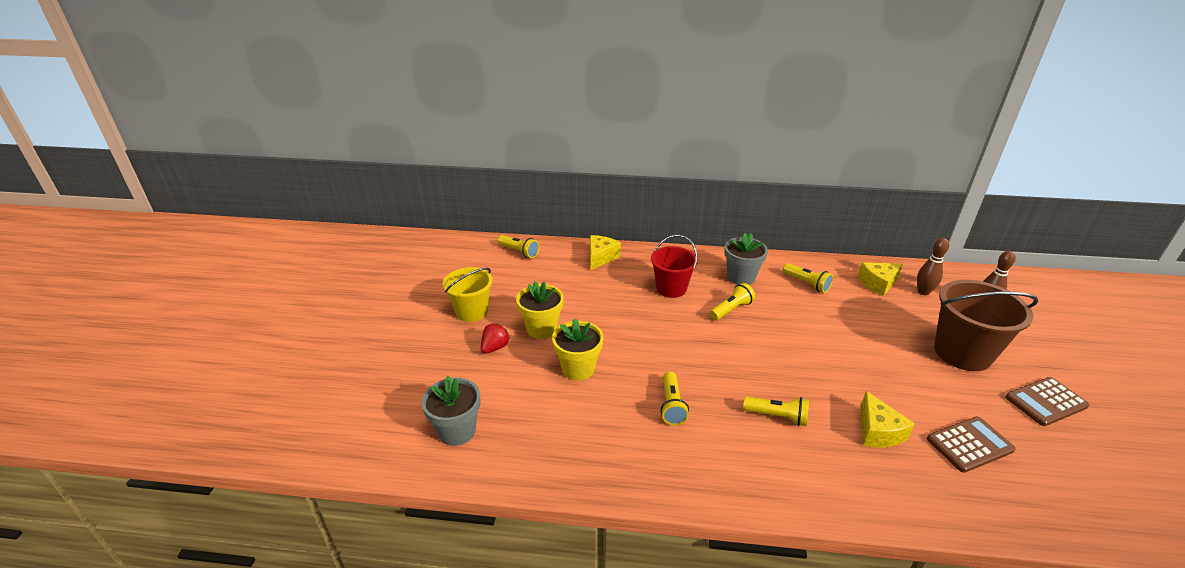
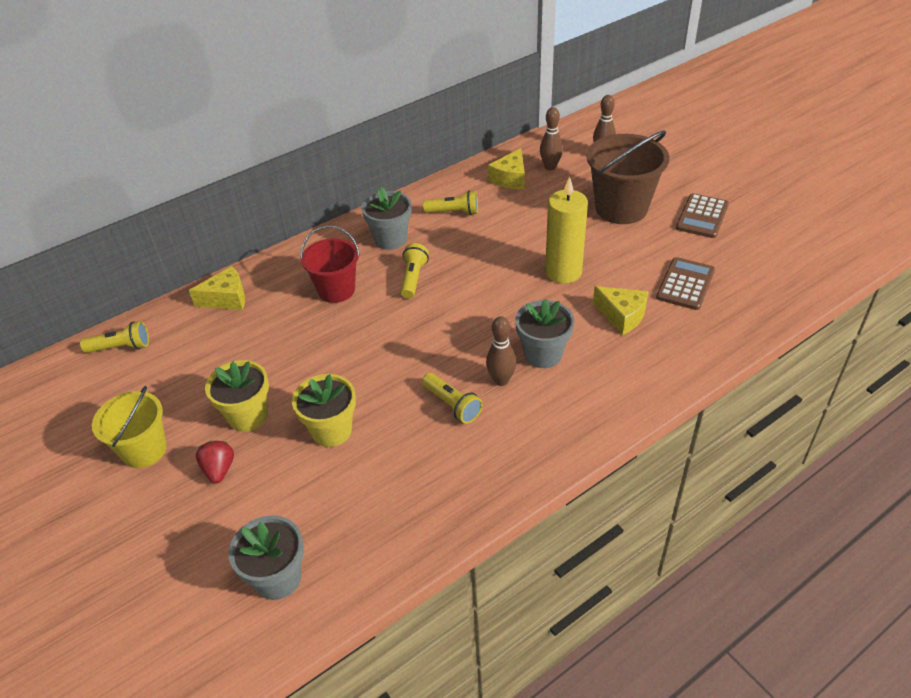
camera: 40 degrees left, 10 degrees up
yellow cheese [590,235,621,270] -> yellow cheese turned 90 degrees clockwise [189,266,245,310]
yellow flashlight [743,396,809,426] -> grey flower pot [515,299,574,368]
none -> brown bowling pin [486,316,516,386]
none -> yellow candle [545,177,588,284]

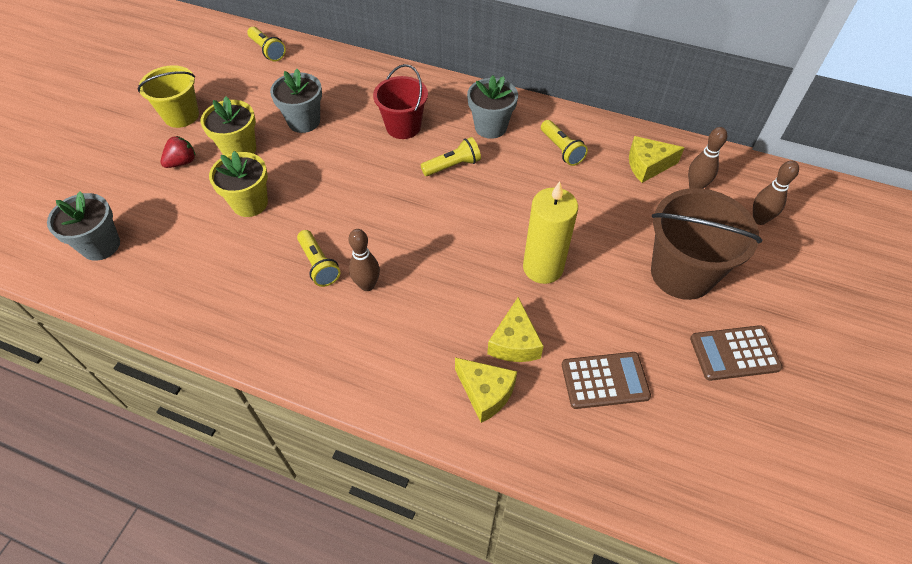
camera: 55 degrees right, 10 degrees up
yellow cheese [189,266,245,310] -> yellow cheese moved to [455,357,517,423]
yellow flashlight [422,373,483,424] -> yellow flashlight turned 45 degrees counterclockwise [297,230,341,287]
grey flower pot [515,299,574,368] -> grey flower pot moved to [270,69,322,133]

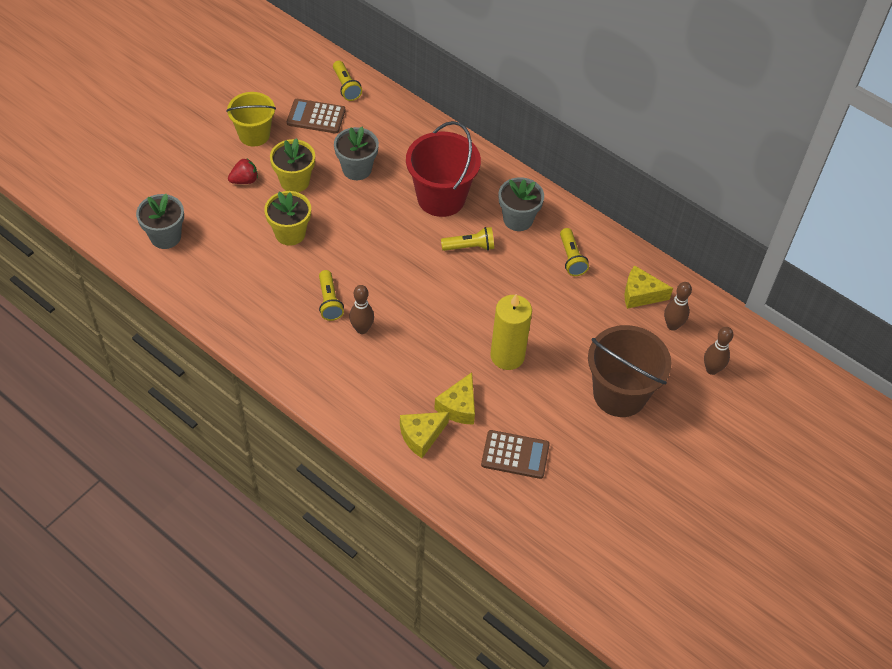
camera: 15 degrees right, 0 degrees up
red bucket [373,64,428,139] -> red bucket [406,121,481,217], size x1.52
yellow cheese [455,357,517,423] -> yellow cheese turned 90 degrees clockwise [400,412,449,458]
brown calculator [690,325,782,381] -> brown calculator moved to [287,99,345,134]

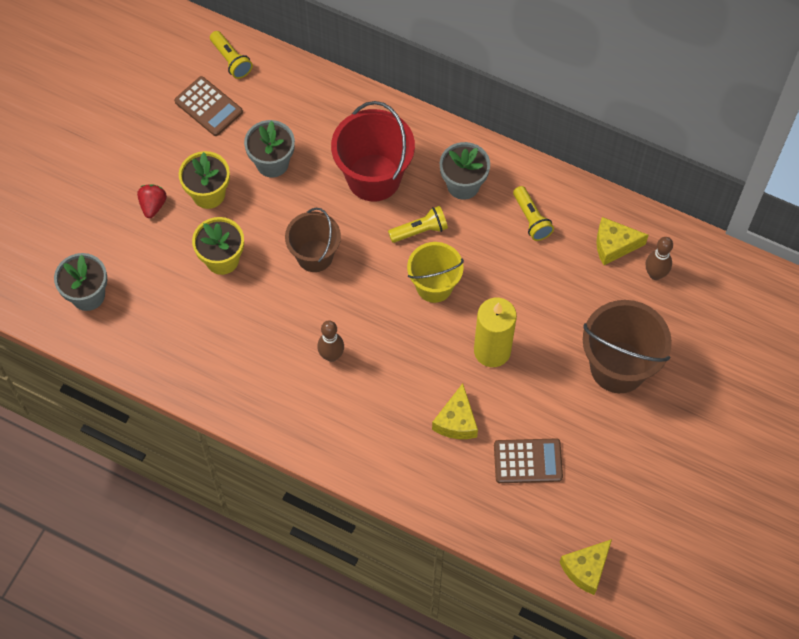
camera: 10 degrees left, 10 degrees up
yellow bucket [226,92,276,146] -> yellow bucket moved to [407,242,464,303]
red strawberry [228,159,258,184] -> red strawberry turned 45 degrees counterclockwise [137,184,167,218]
brown calculator [287,99,345,134] -> brown calculator turned 135 degrees counterclockwise [174,76,243,136]
yellow flashlight [319,270,344,321] -> none
yellow cheese [400,412,449,458] -> yellow cheese moved to [560,539,612,595]
brown bowling pin [704,327,733,375] -> none
none -> brown bucket [285,208,341,272]

